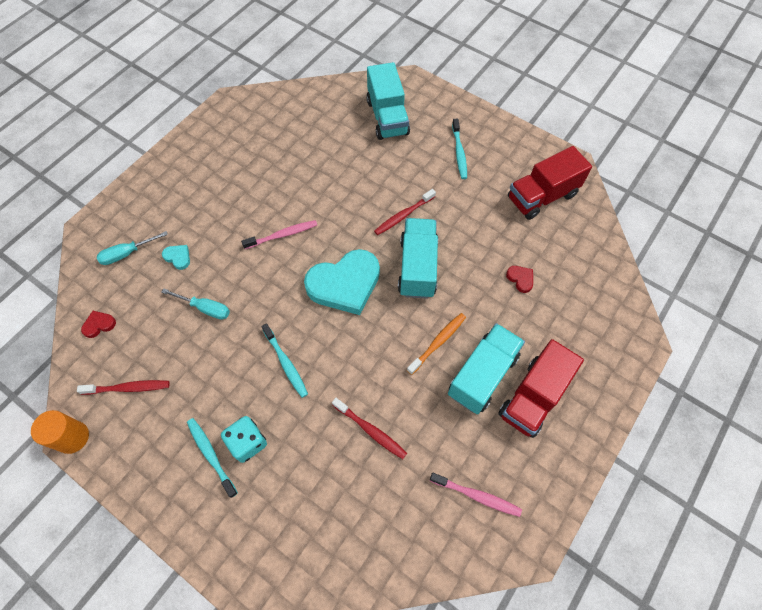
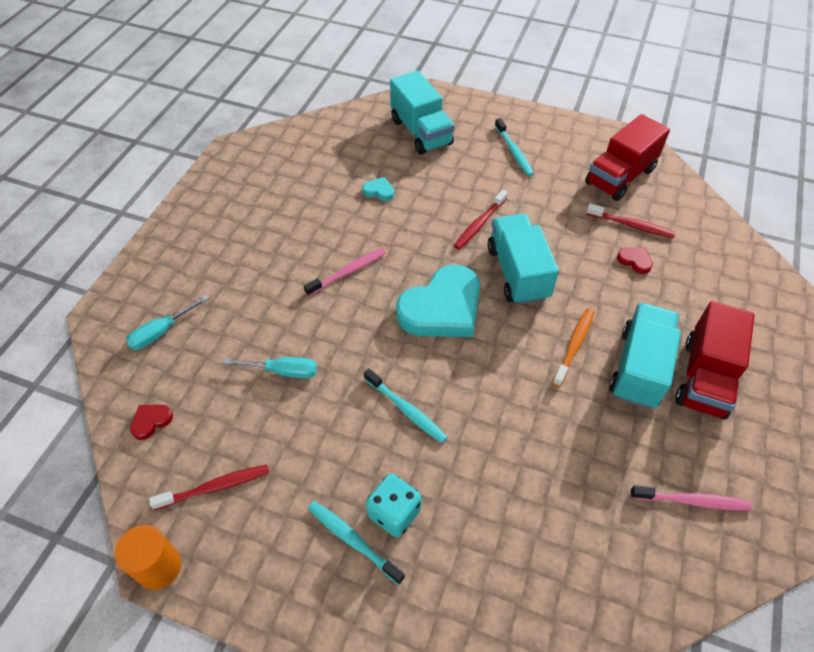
camera: 15 degrees left, 10 degrees down
turquoise heart [162,245,190,270] -> turquoise heart moved to [362,177,394,201]
red toothbrush [332,398,407,459] -> red toothbrush moved to [587,203,676,238]

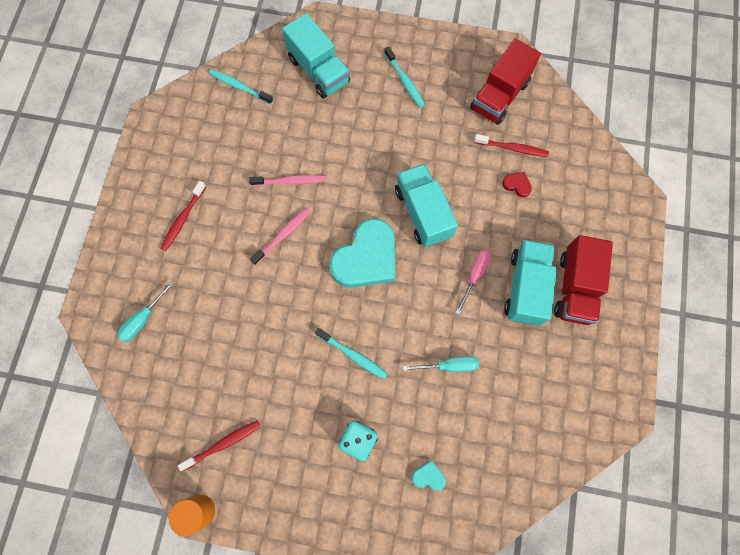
camera: 10 degrees left, 20 degrees up
red heart [130,405,173,440] -> none
turquoise screwdriver [223,357,317,379] -> turquoise screwdriver moved to [403,356,479,372]
turquoise toothbrush [308,501,405,585] -> turquoise toothbrush moved to [209,69,273,105]
turquoise heart [362,177,394,201] -> turquoise heart moved to [412,460,446,491]
red toothbrush [454,190,508,250] -> red toothbrush moved to [160,181,206,251]
orange toothbrush [553,308,595,387] -> pink screwdriver [455,249,492,315]
pink toothbrush [630,485,752,511] -> pink toothbrush moved to [249,175,327,186]

